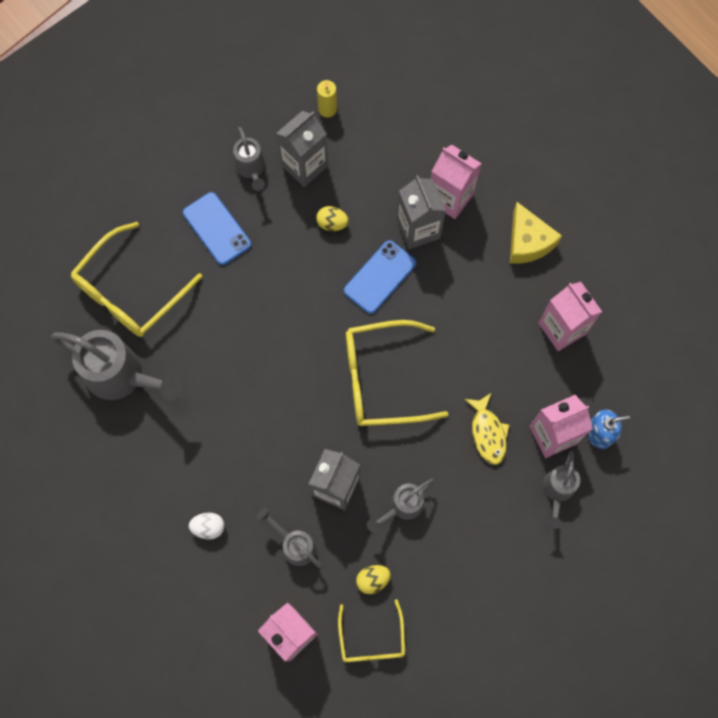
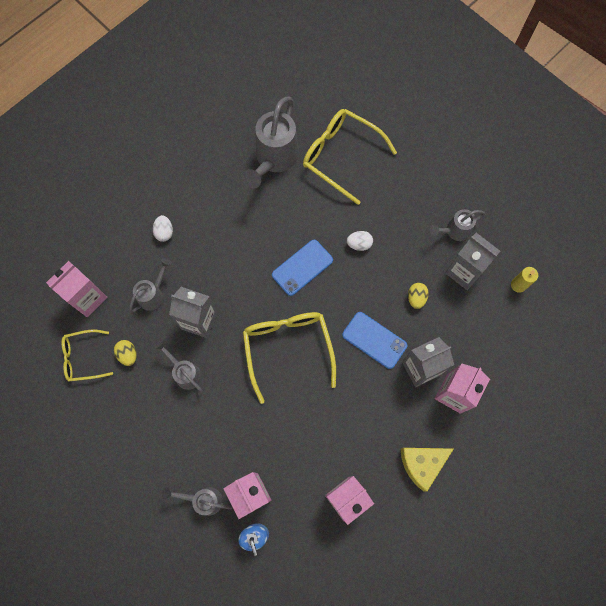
camera: 85 degrees right, 0 degrees up
blue phone [183,192,251,265] -> blue phone moved to [272,240,333,296]
yellow fish [465,393,510,465] -> none
none -> white egg [347,231,373,251]

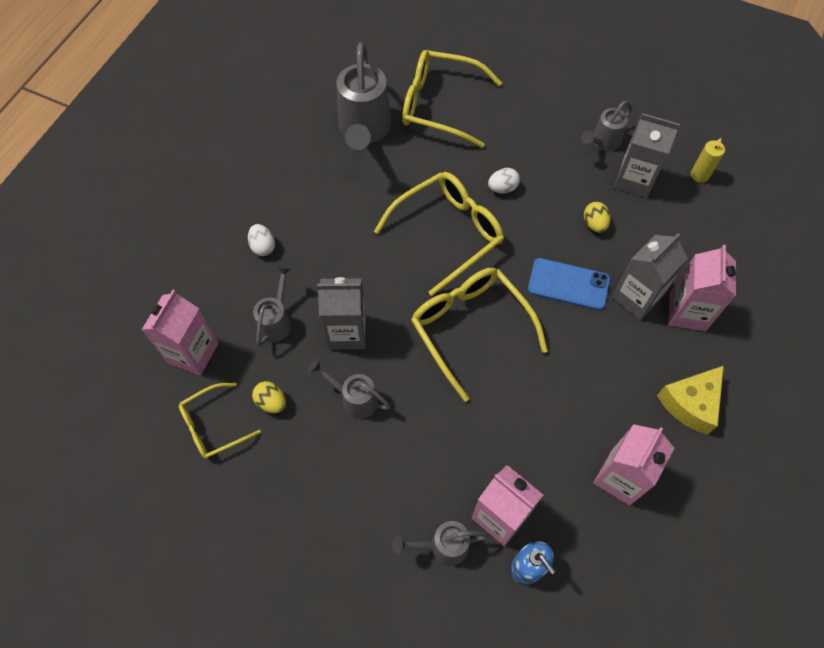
camera: 20 degrees left, 10 degrees down
blue phone [272,240,333,296] -> yellow glasses [374,172,504,296]

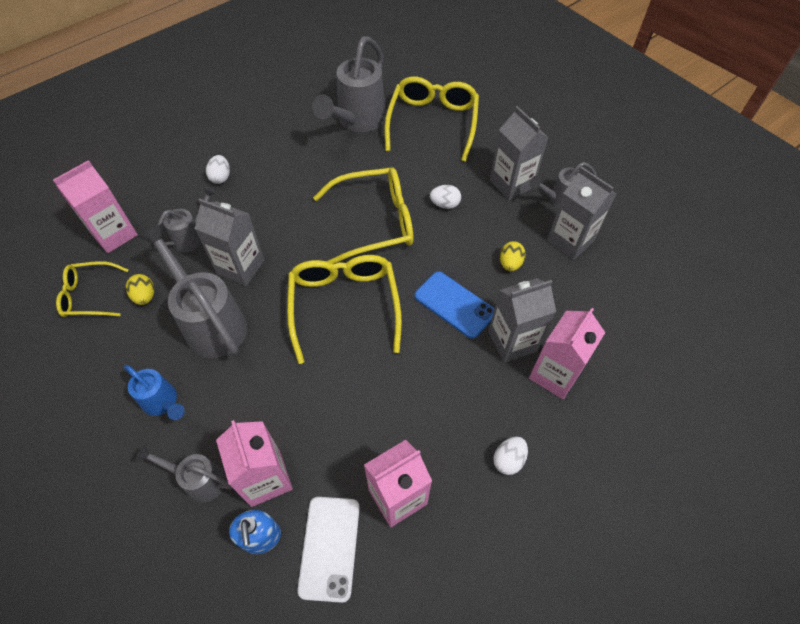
camera: 25 degrees right, 5 degrees down
grey watering can [308,359,391,419] -> grey watering can [138,223,247,358], size x1.82
yellow glasses [402,50,502,148] -> yellow glasses turned 60 degrees clockwise [385,77,479,162]
yellow cheese [657,366,724,435] -> white egg [493,437,528,475]
yellow candle [691,138,725,183] -> none
none -> blue watering can [124,365,185,420]
none -> white phone [297,497,360,603]
none -> grey carton [490,106,549,200]

